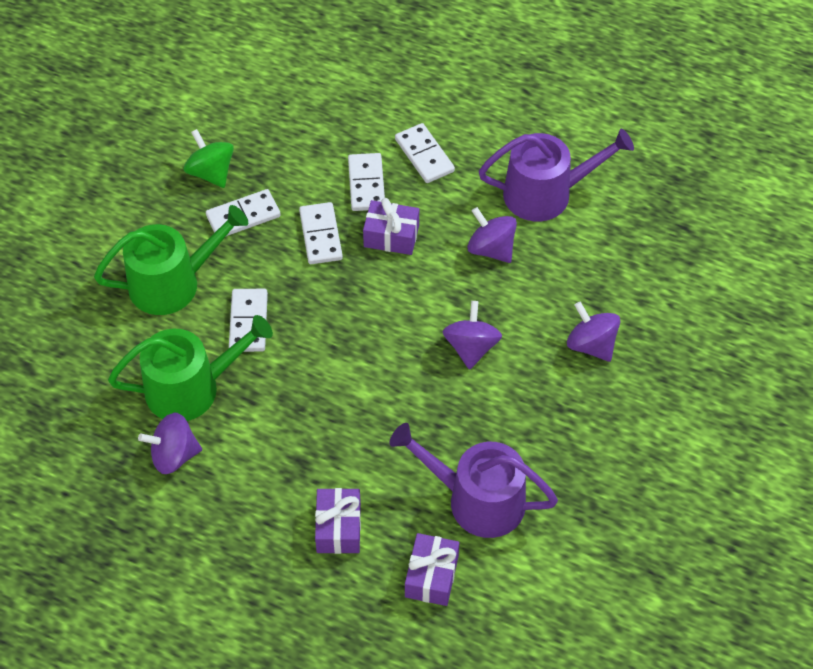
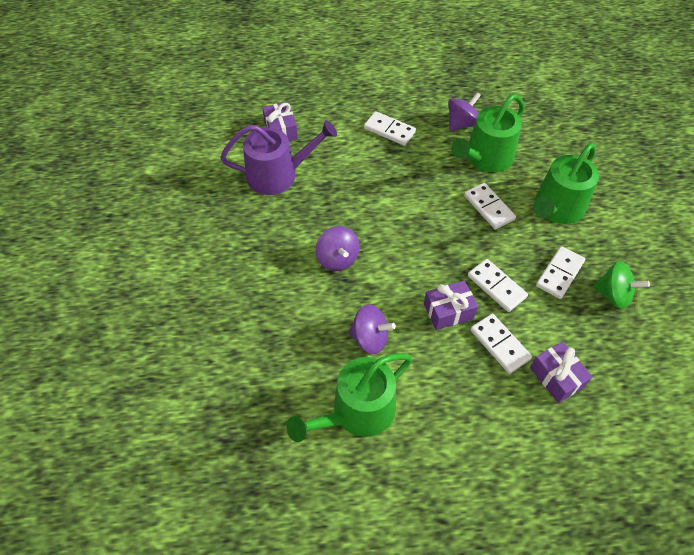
camera: 150 degrees right, 0 degrees up
purple gift [315,488,361,554] -> purple gift moved to [530,341,593,403]
white domino [395,123,455,183] -> white domino moved to [364,111,416,146]
purple watering can [479,129,634,221] -> green watering can [287,353,412,442]
purple spinning top [567,301,620,362] -> none

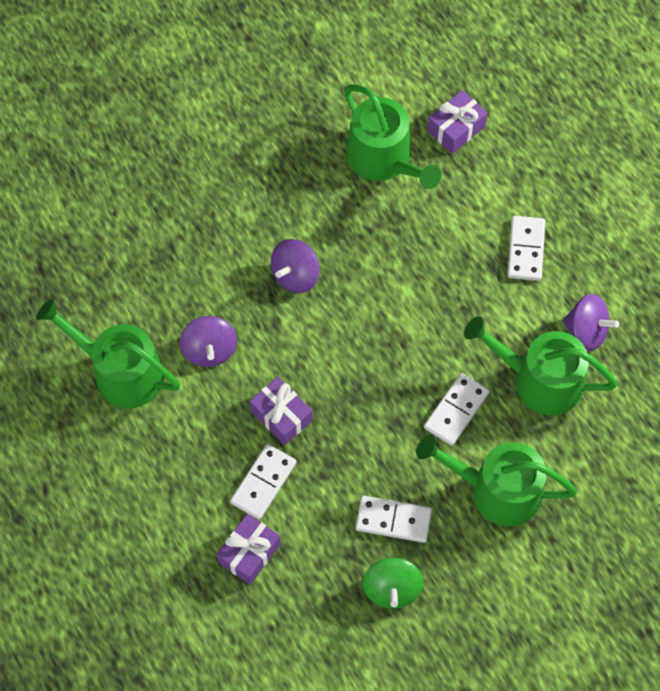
camera: 65 degrees right, 10 degrees up
purple watering can [220,120,337,195] -> green watering can [344,85,441,189]
white domino [468,259,528,312] -> none

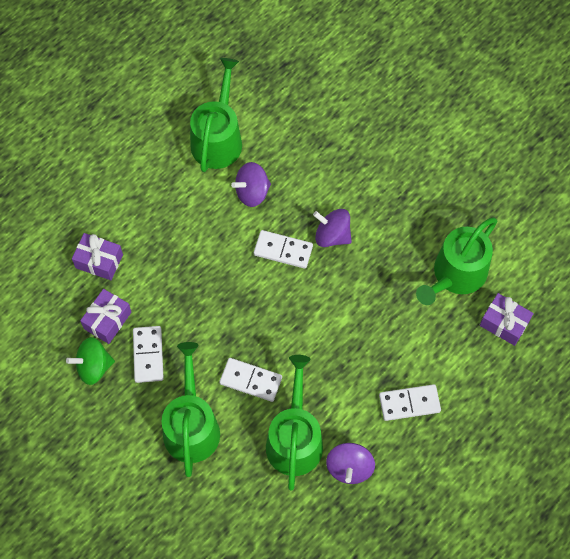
camera: 75 degrees right, 0 degrees up
white domino [230,444,296,520] -> white domino moved to [254,230,313,269]
purple gift [250,376,313,445] -> purple gift moved to [80,289,132,344]

